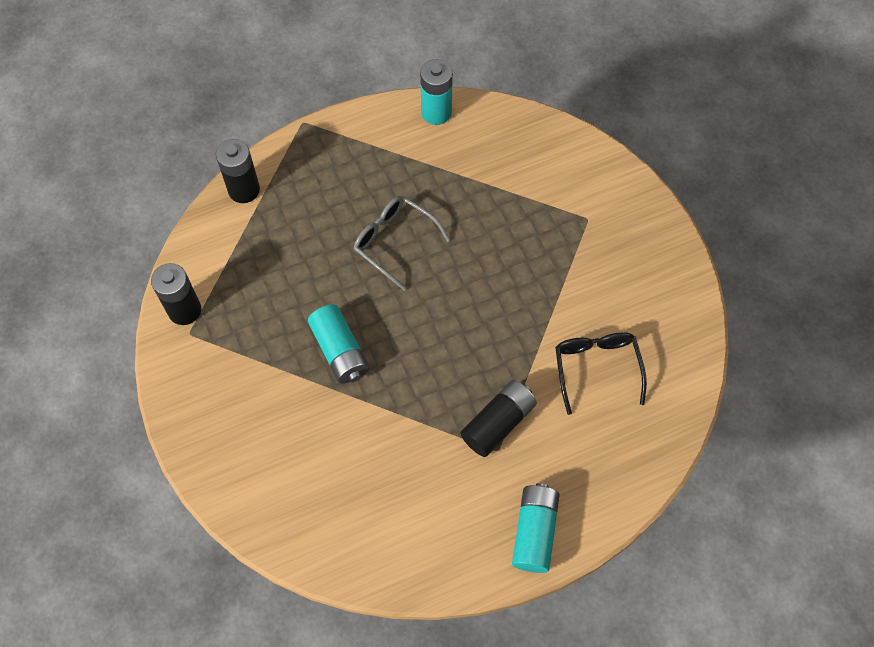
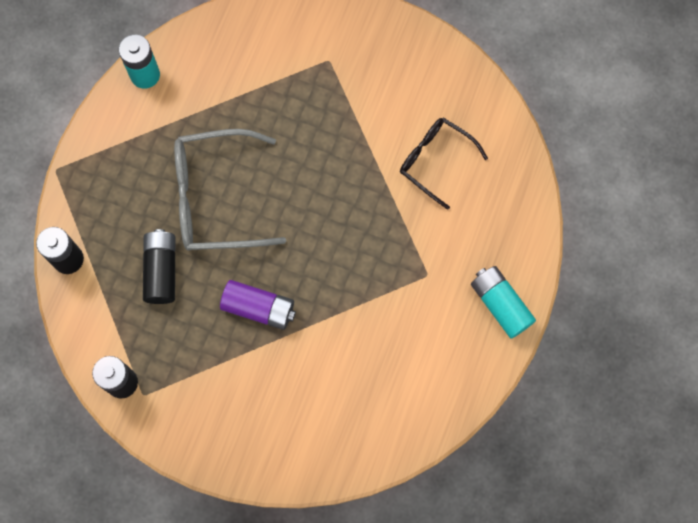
camera: 45 degrees left, 10 degrees up
turquoise battery [308,304,369,384] -> purple battery [220,280,296,330]
grey glasses [354,196,450,291] -> grey glasses [174,129,286,251], size x1.60
black battery [460,380,537,457] -> black battery moved to [143,229,175,304]

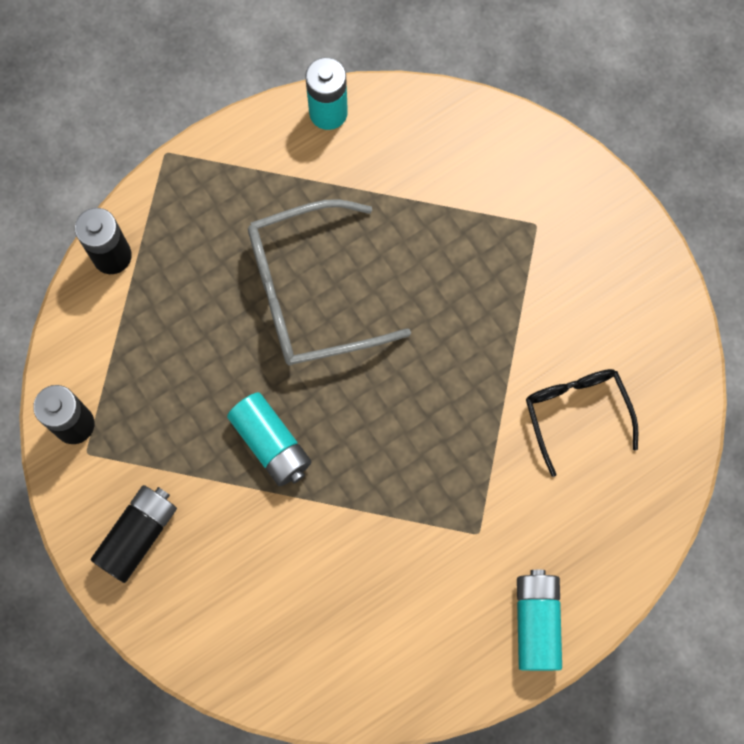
camera: 35 degrees right, 0 degrees up
black battery [143,229,175,304] -> black battery moved to [91,485,177,583]
grey glasses [174,129,286,251] -> grey glasses turned 45 degrees counterclockwise [248,199,411,366]
purple battery [220,280,296,330] -> turquoise battery [227,392,311,486]

